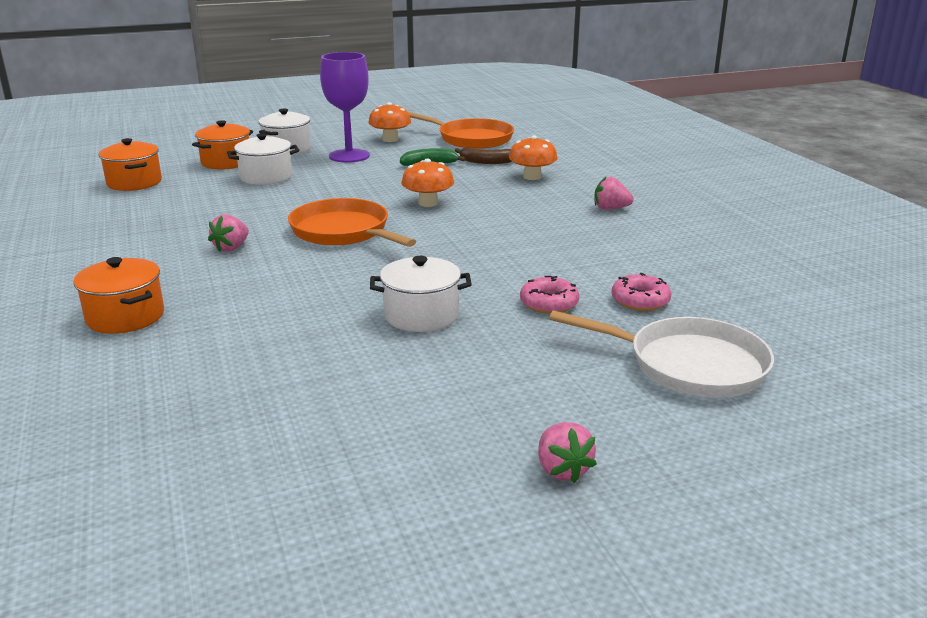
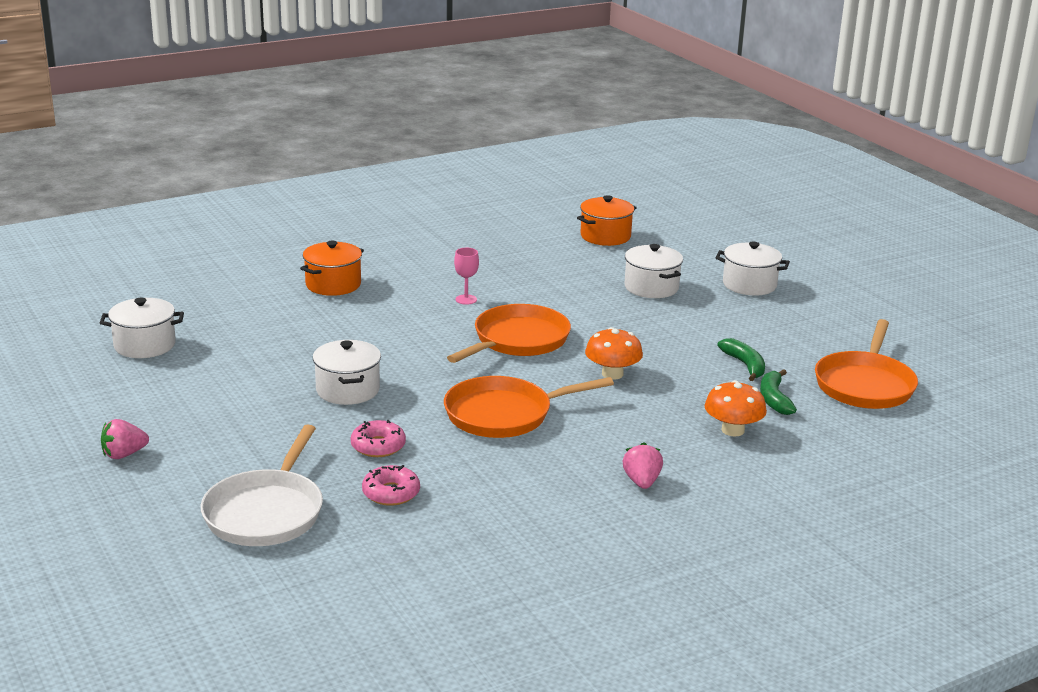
camera: 80 degrees right, 0 degrees up
orange pot [192,120,253,169] -> none
pink strawberry [208,214,249,252] -> pink goblet [454,248,479,305]
purple goblet [320,52,370,163] -> none
orange mushroom [368,102,411,142] -> none
brown banana [455,148,512,164] -> green banana [760,369,797,415]
none -> white pot [100,298,184,358]
none -> orange pan [444,376,614,438]

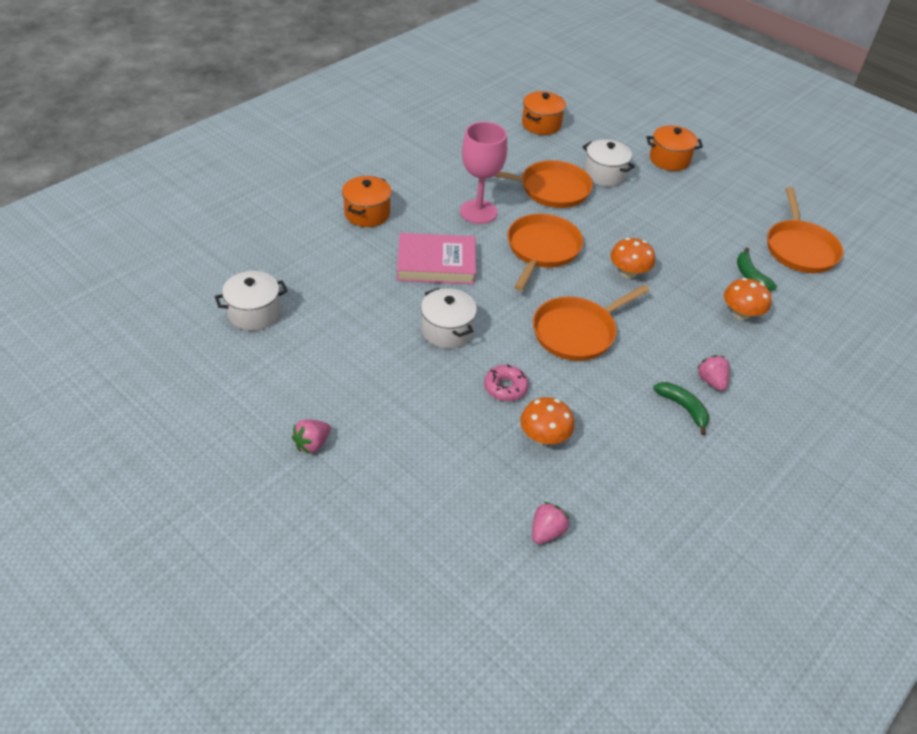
camera: 20 degrees left, 20 degrees up
white pan [200,424,323,546] -> none
pink donut [362,465,420,506] -> orange mushroom [520,397,574,445]
pink goblet [454,248,479,305] -> pink goblet [460,122,507,224], size x2.17
white pot [715,242,790,296] -> orange pot [647,125,703,171]
green banana [717,338,765,381] -> green banana moved to [653,382,709,435]
none -> pink book [397,233,476,284]
none -> orange pan [494,160,593,208]
none -> pink strawberry [532,502,569,544]

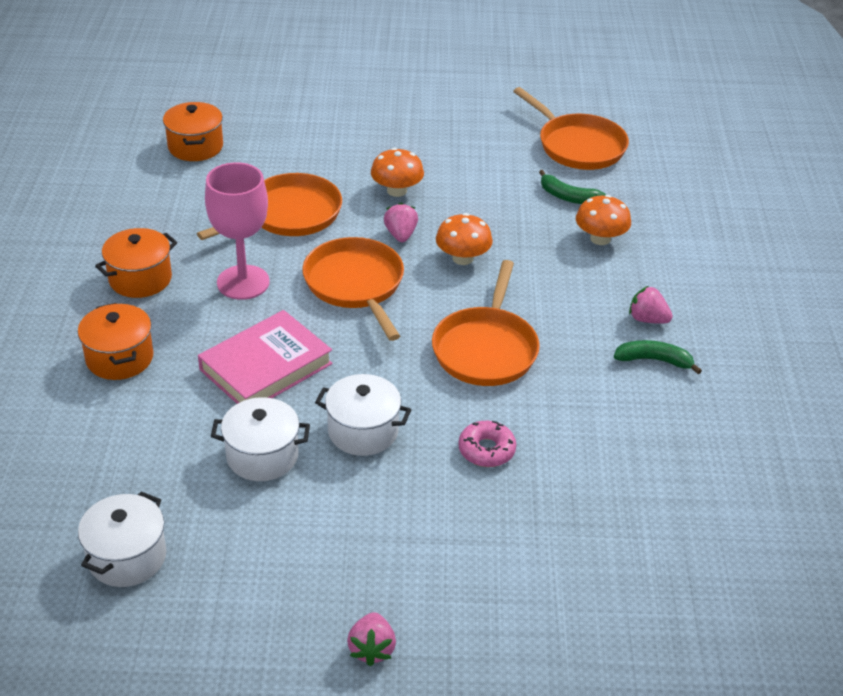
camera: 40 degrees left, 5 degrees down
orange mushroom [520,397,574,445] -> orange mushroom moved to [371,148,424,197]
pink strawberry [532,502,569,544] -> pink strawberry moved to [384,203,418,242]
white pot [583,139,635,186] -> white pot moved to [211,397,310,481]
orange pot [647,125,703,171] -> orange pot moved to [95,228,177,298]

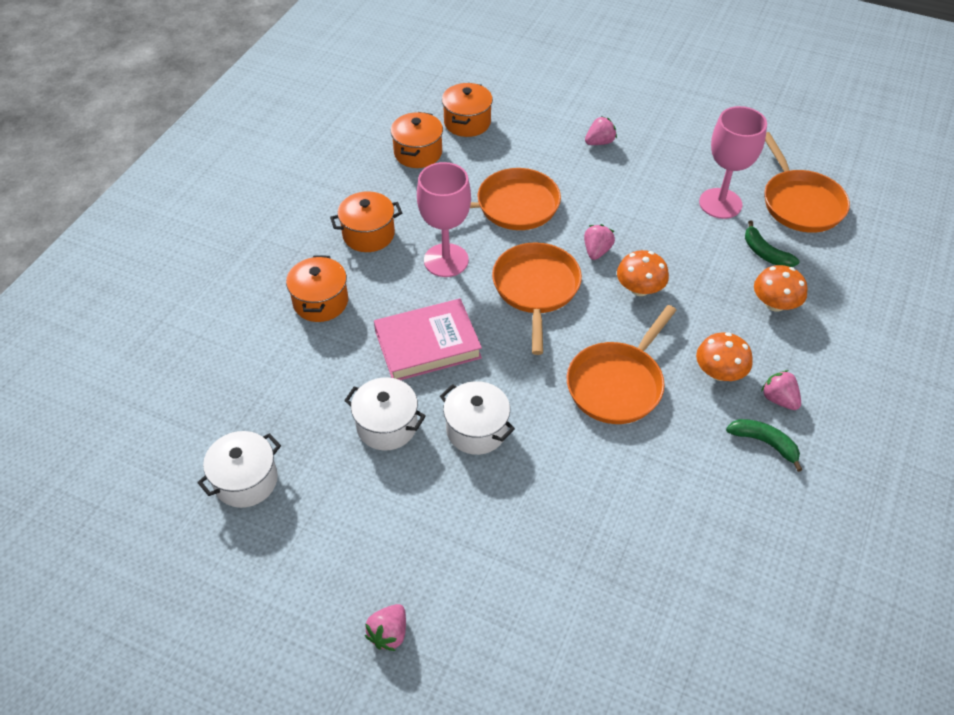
camera: 25 degrees right, 10 degrees up
orange mushroom [371,148,424,197] -> orange mushroom moved to [696,332,753,381]
pink donut [458,421,516,467] -> none
none -> orange pot [391,112,443,168]
none -> pink strawberry [585,116,617,145]
none -> pink goblet [699,106,767,219]

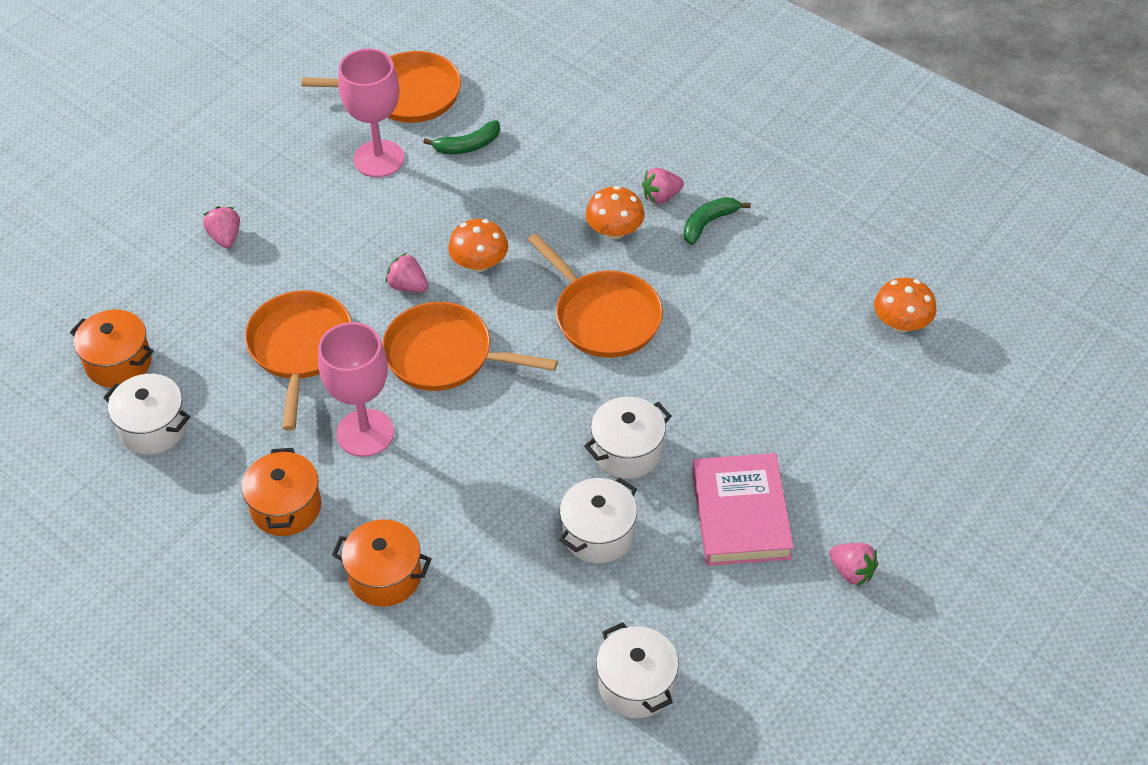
camera: 75 degrees left, 0 degrees up
pink book [374,299,482,380] -> pink book moved to [692,453,794,566]
orange pot [391,112,443,168] -> white pot [103,374,190,454]
orange mushroom [754,265,808,312] -> orange mushroom moved to [874,278,937,332]

